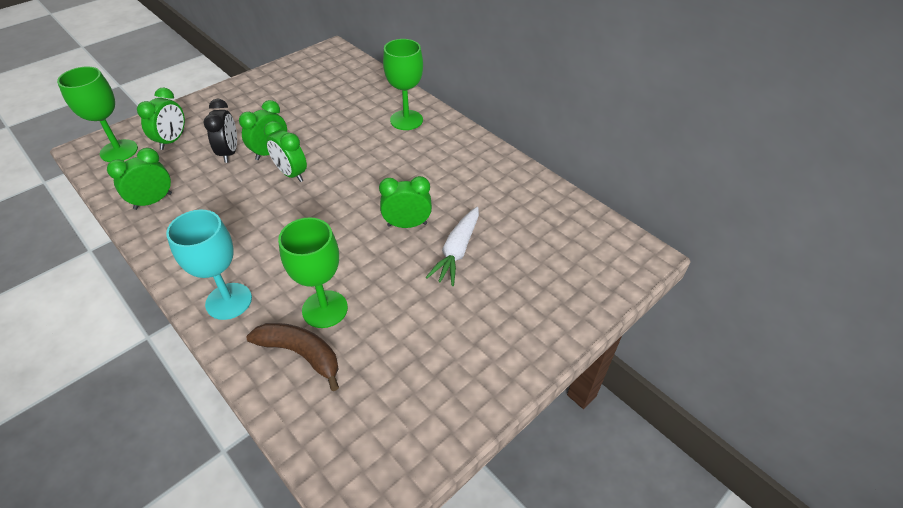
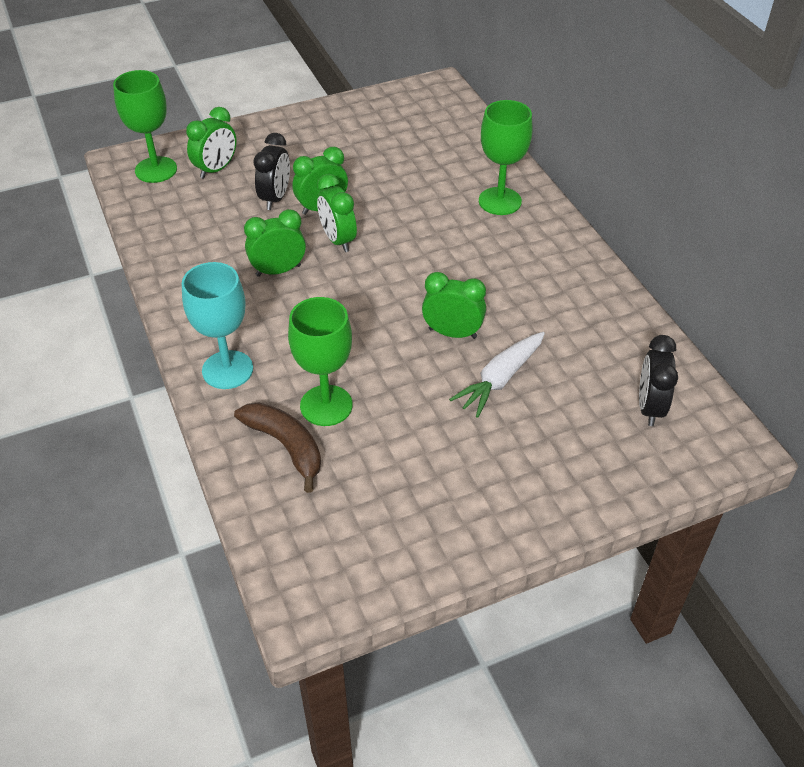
camera: 20 degrees right, 0 degrees up
green clock [107,148,172,210] -> green clock moved to [244,209,306,277]
none -> black clock [639,335,678,426]

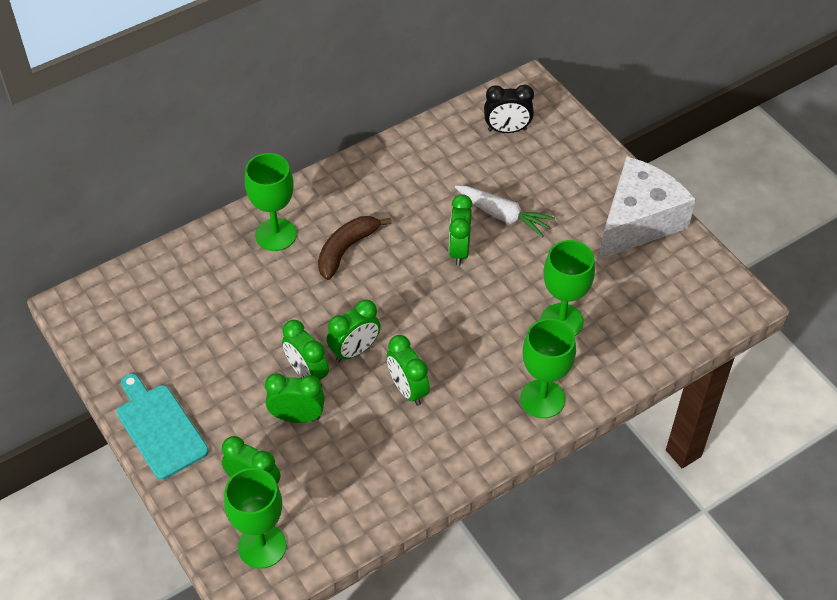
camera: 100 degrees left, 5 degrees up
turquoise goblet [182,262,253,389] -> green goblet [520,318,576,418]
brown banana [234,403,321,493] -> brown banana moved to [318,216,391,280]
black clock [254,133,290,210] -> green clock [265,373,325,423]
none -> turquoise cutting board [117,374,209,479]
none -> white cheese [599,157,696,259]

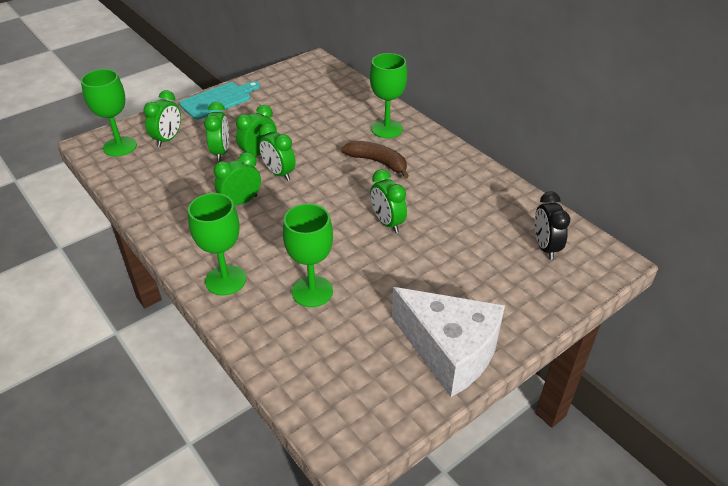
camera: 85 degrees right, 10 degrees down
green clock [449,194,473,266] -> green clock turned 120 degrees counterclockwise [370,169,407,233]
white carrot [455,186,555,237] -> none

